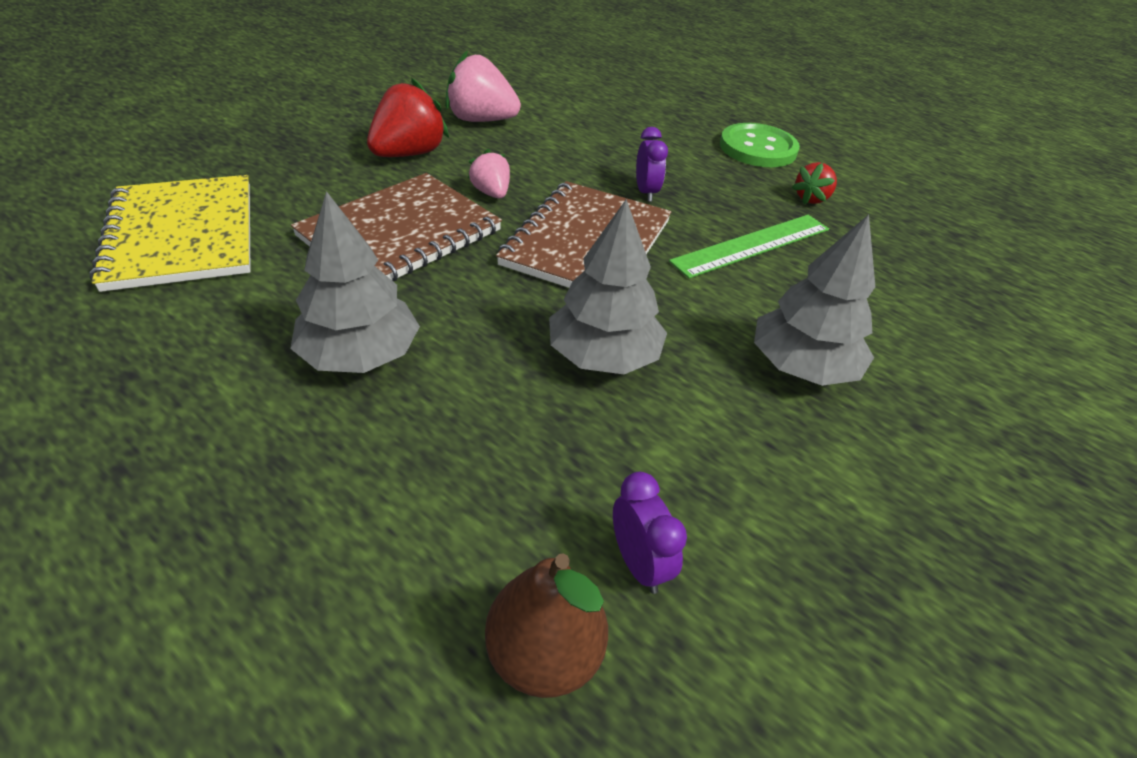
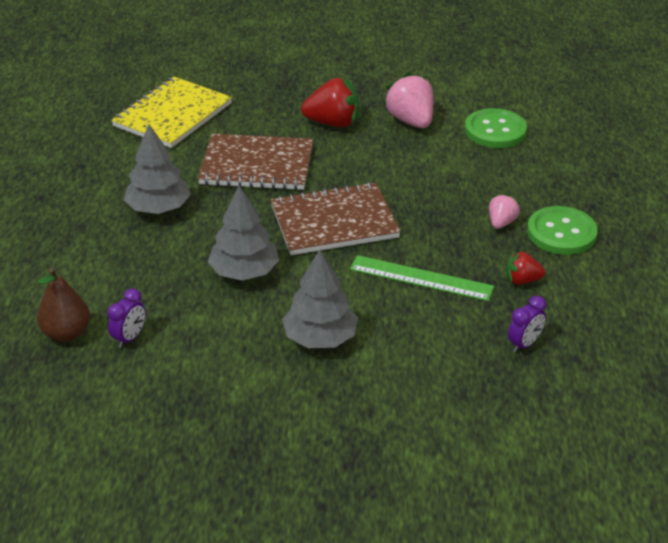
camera: 55 degrees right, 5 degrees down
pink strawberry [468,149,510,199] -> pink strawberry moved to [489,193,520,229]
purple clock [636,127,668,202] -> purple clock moved to [508,296,546,353]
none -> green button [465,108,527,148]

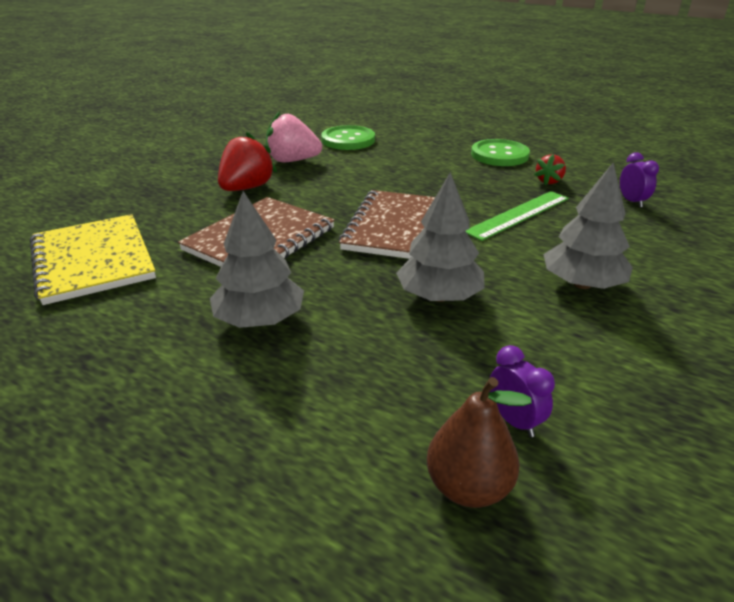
camera: 60 degrees left, 5 degrees down
pink strawberry [489,193,520,229] -> none

